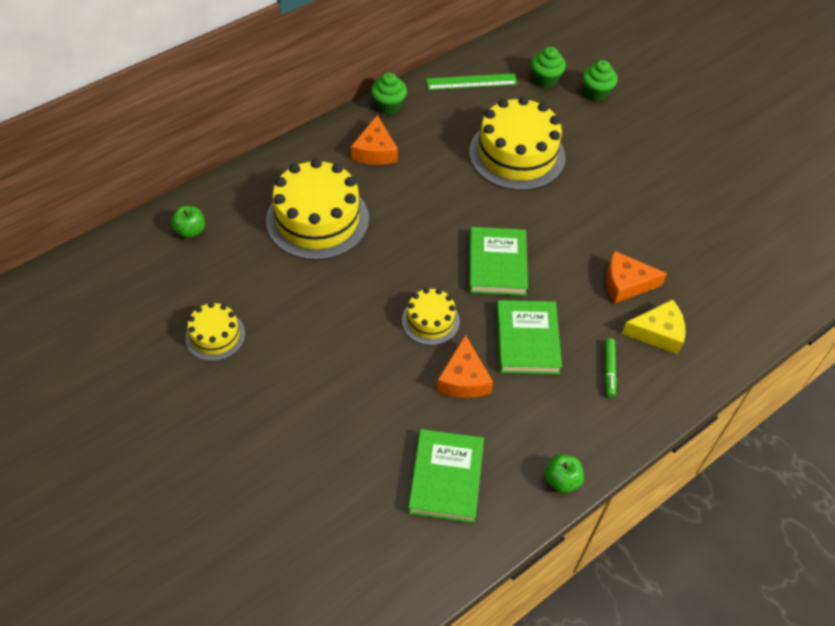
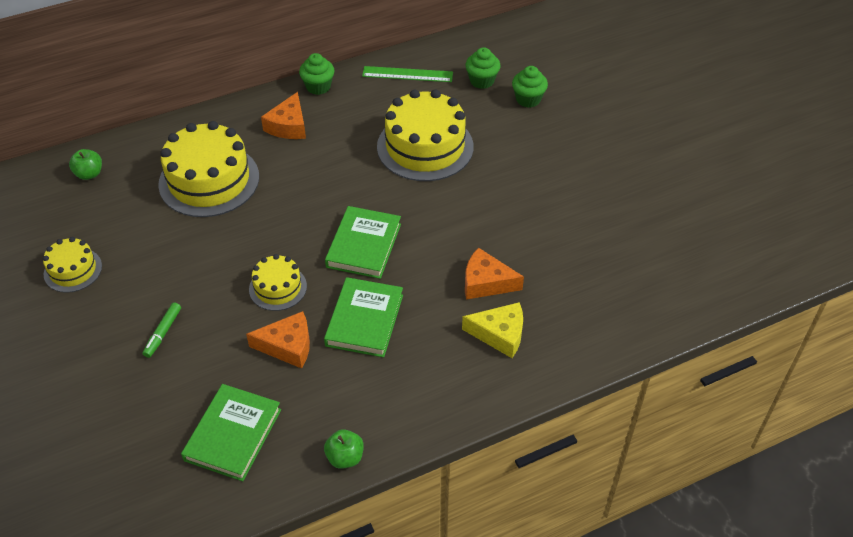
camera: 15 degrees right, 5 degrees down
orange cheese [437,334,493,398] -> orange cheese turned 105 degrees counterclockwise [246,311,310,369]
green marker [605,338,617,398] -> green marker moved to [143,302,181,358]

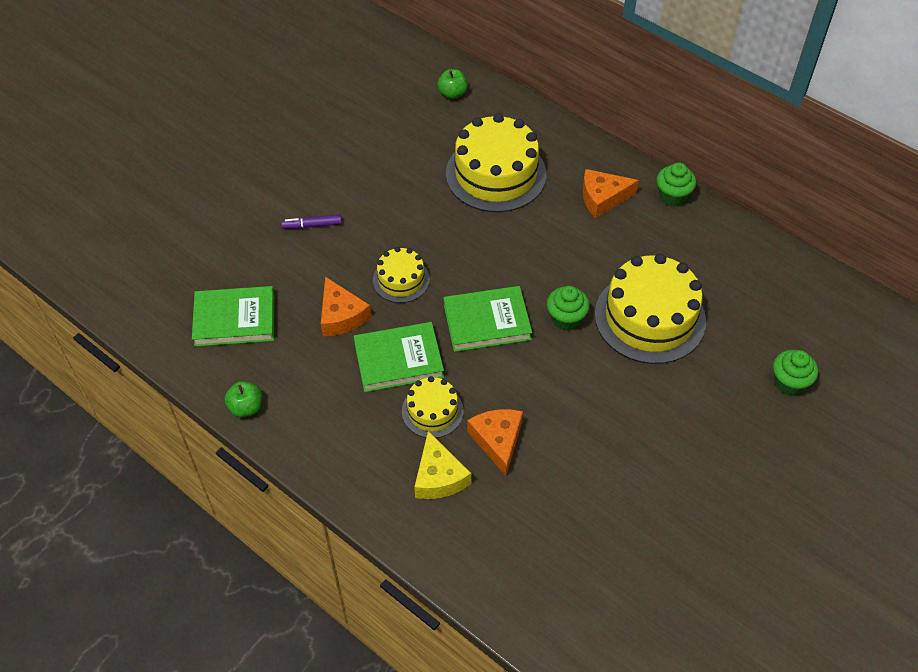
camera: 65 degrees right, 5 degrees up
yellow cake [43,237,102,293] -> yellow cake moved to [402,376,464,438]
green marker [143,302,181,358] -> purple marker [281,215,342,229]
green ruler [362,66,453,82] -> none
green cupcake [465,47,500,89] -> green cupcake moved to [547,286,590,331]

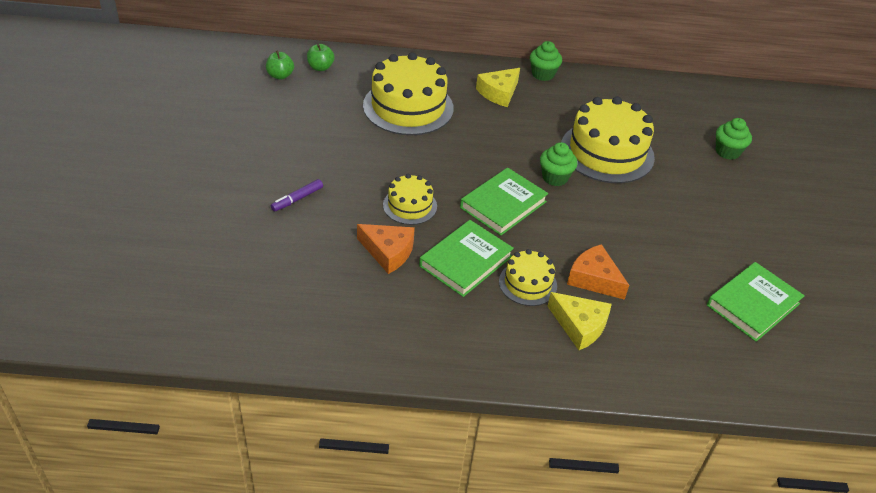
camera: 40 degrees left, 10 degrees down
green book [192,286,274,347] -> green book moved to [707,262,805,342]
green apple [224,381,262,417] -> green apple moved to [266,50,294,80]
orange cheese [582,169,639,218] -> yellow cheese [476,68,520,107]

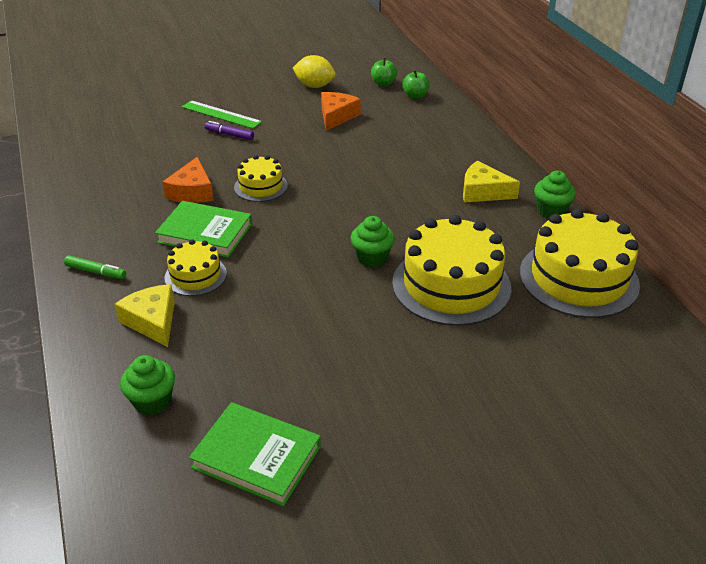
camera: 70 degrees right, 5 degrees down
yellow cake [363,52,454,135] -> yellow cake moved to [520,209,640,318]
green book [460,168,548,236] -> none
yellow cheese [547,292,612,350] -> yellow cheese turned 135 degrees clockwise [114,284,175,347]
orange cheese [567,244,629,300] -> orange cheese moved to [321,92,361,131]
green cupcake [716,118,752,160] -> green cupcake moved to [120,355,175,415]
none -> green marker [64,255,126,279]
none -> green ruler [182,100,262,129]
none -> yellow lemon [293,55,336,88]

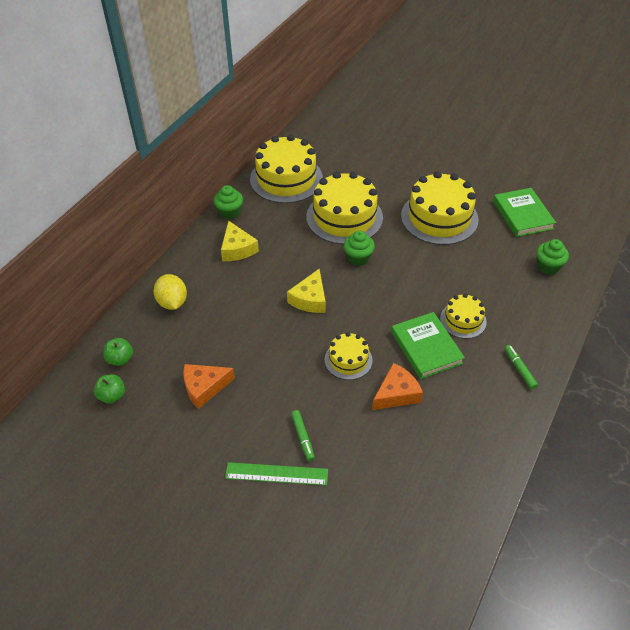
camera: 130 degrees left, 10 degrees up
yellow cheese [114,284,175,347] -> yellow cheese moved to [287,269,326,313]
green ruler [182,100,262,129] -> green ruler turned 75 degrees counterclockwise [225,462,328,485]
purple marker [205,121,254,140] -> green marker [291,410,315,461]
yellow lemon [293,55,336,88] -> yellow lemon moved to [154,274,187,310]
none -> yellow cake [401,171,478,245]

